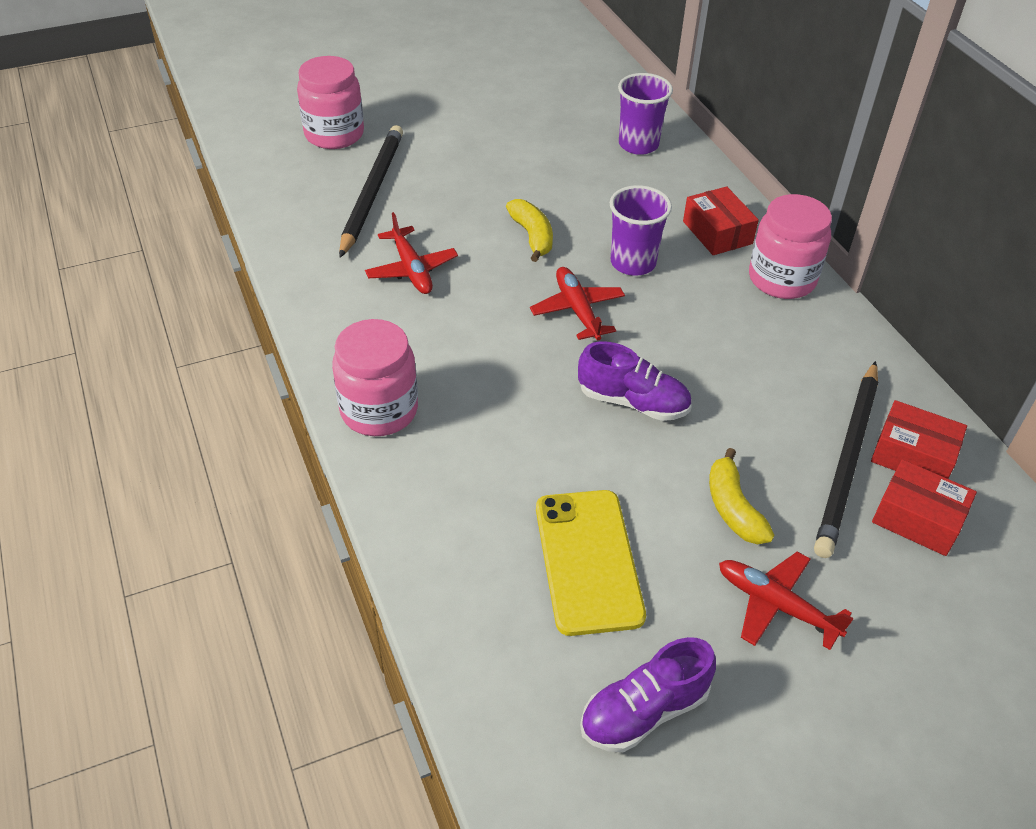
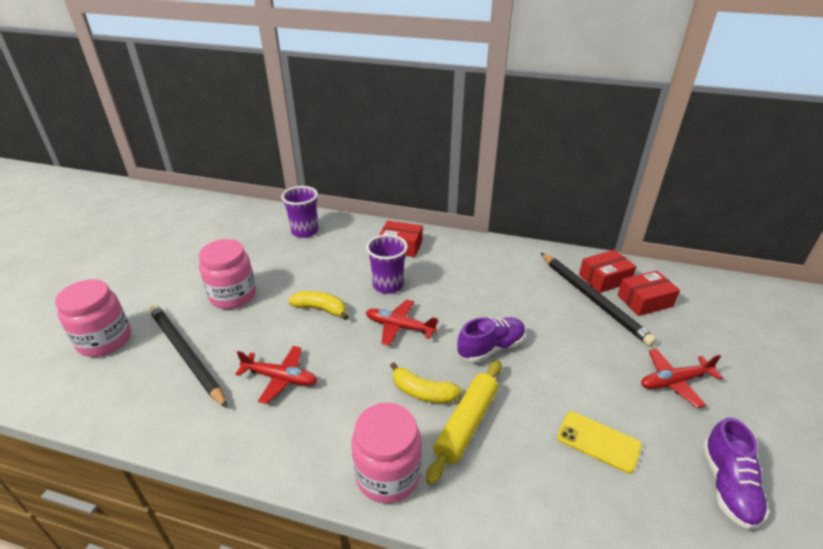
camera: 50 degrees left, 10 degrees down
yellow phone [536,490,646,636] -> yellow phone [557,411,642,473], size x0.66
yellow banana [709,448,774,544] -> yellow banana moved to [390,362,462,403]
pink jar [749,194,832,299] -> pink jar moved to [199,239,256,309]
none -> yellow rolling pin [426,360,502,485]

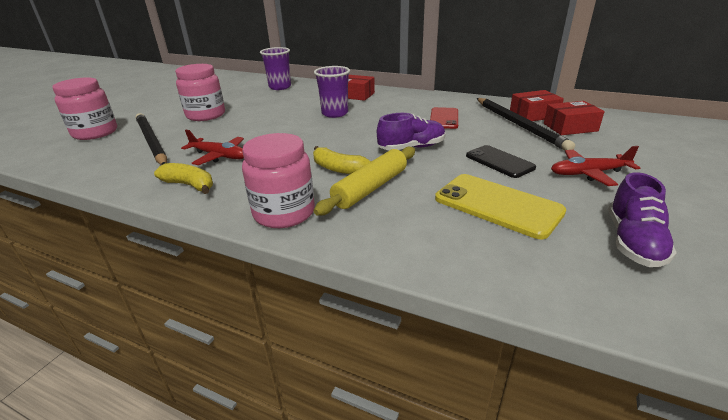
camera: 10 degrees right, 5 degrees down
yellow banana [288,291,349,320] -> yellow banana moved to [154,163,213,194]
red plane [366,299,439,346] -> none
yellow phone [557,411,642,473] -> yellow phone [435,174,566,239], size x1.52
none -> red phone [430,107,458,129]
none -> black phone [466,145,536,178]

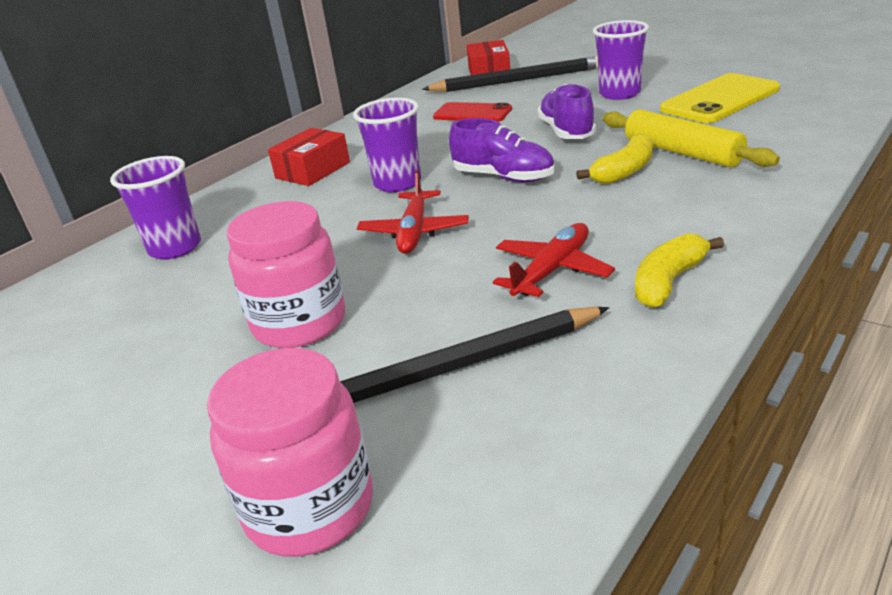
camera: 75 degrees left, 0 degrees up
pink jar [242,133,315,228] -> none
black phone [466,145,536,178] -> purple cup [593,20,649,100]
red box [544,101,605,135] -> none
red plane [551,146,640,186] -> red plane moved to [357,170,469,254]
purple shoe [608,172,677,267] -> purple shoe moved to [449,118,555,182]

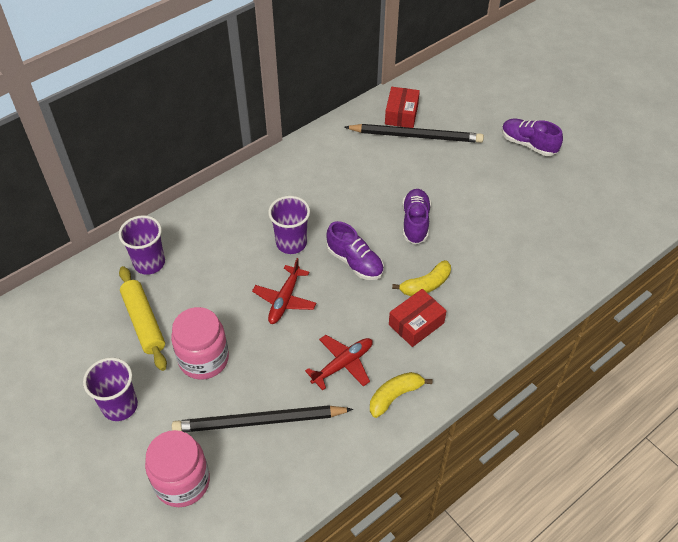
camera: 10 degrees right, 20 degrees up
red box [268,128,350,186] -> red box moved to [389,289,446,347]
red phone [433,102,512,122] -> none
purple cup [593,20,649,100] -> purple cup moved to [83,357,138,421]
yellow rolling pin [603,109,780,167] -> yellow rolling pin moved to [119,266,167,371]
yellow phone [660,73,780,123] -> none
none -> purple shoe [502,119,563,156]

